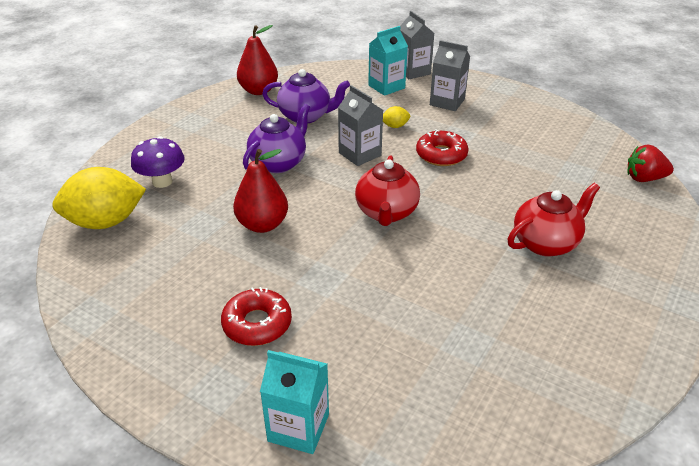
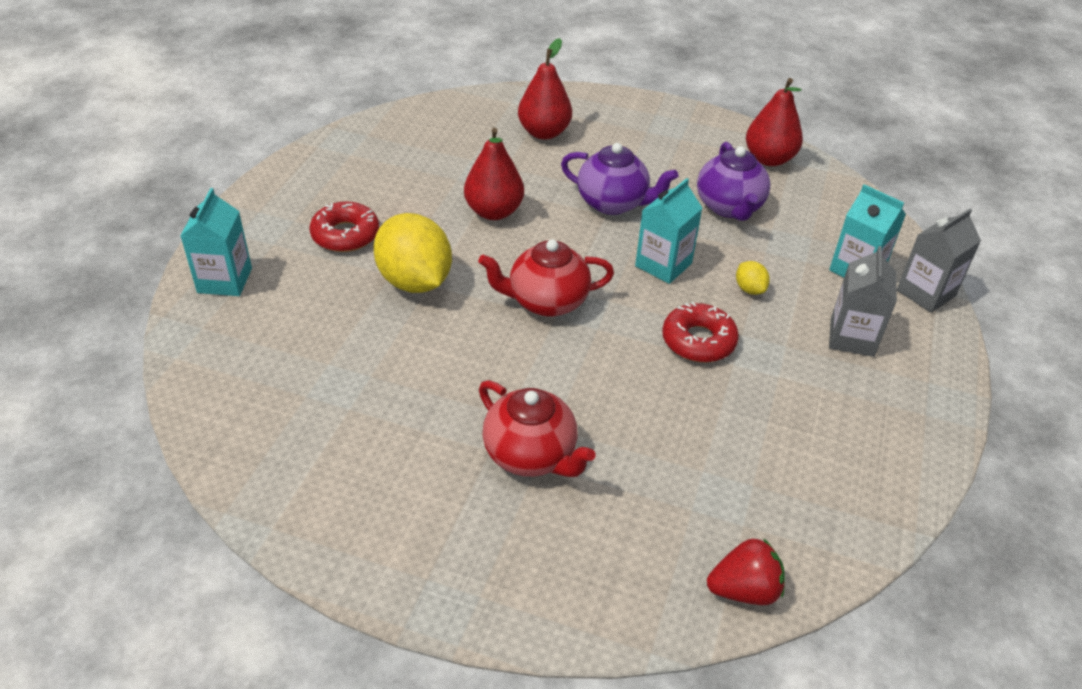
camera: 75 degrees right, 5 degrees up
yellow lemon [52,167,146,229] -> yellow lemon moved to [373,213,452,293]
purple mushroom [131,136,185,188] -> red pear [518,38,572,140]
grey carton [338,85,383,166] -> turquoise carton [635,178,702,284]
red strawberry [627,145,674,182] -> red strawberry turned 90 degrees clockwise [707,538,785,605]

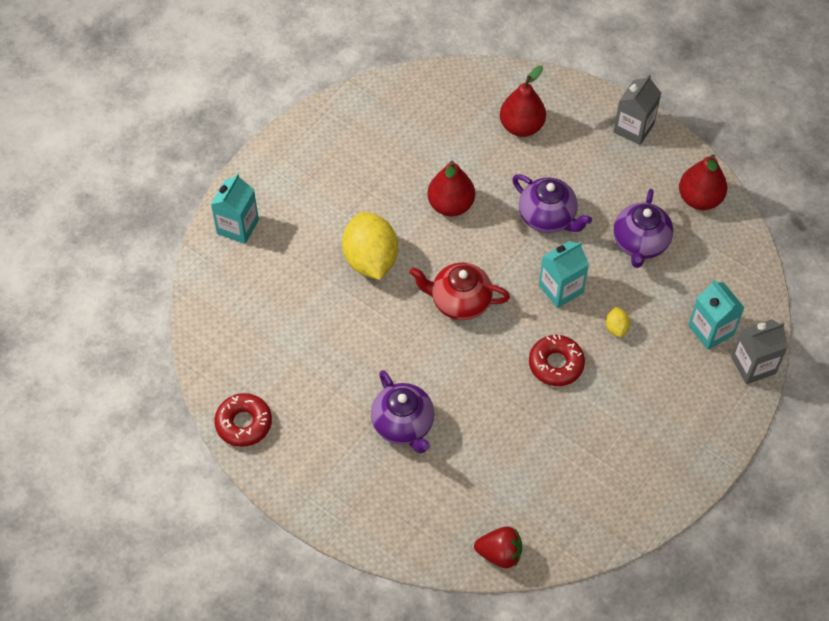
camera: 20 degrees right, 15 degrees up
red donut [310,201,379,252] -> red donut moved to [214,393,272,447]
red teapot [479,380,596,477] -> purple teapot [371,370,435,453]
grey carton [829,246,897,357] -> grey carton moved to [613,74,661,145]

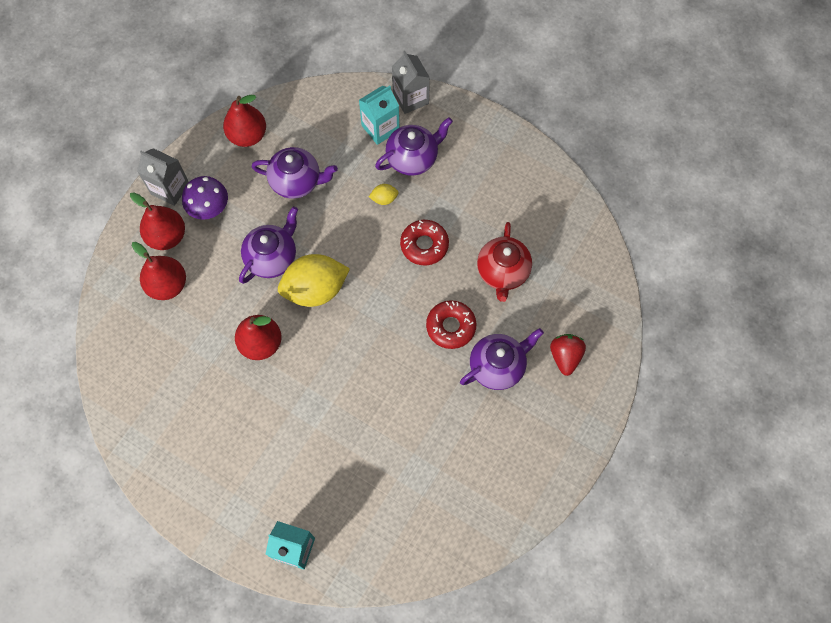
camera: 95 degrees left, 10 degrees up
red donut [214,393,272,447] -> red donut moved to [426,300,476,349]
yellow lemon [342,212,398,280] -> yellow lemon moved to [278,254,350,307]
red teapot [409,263,510,320] -> red teapot moved to [477,222,532,302]
red strawberry [474,526,522,568] -> red strawberry moved to [550,334,586,376]
turquoise carton [539,241,589,308] -> none
none -> red pear [130,192,185,250]
none -> purple mushroom [182,176,228,220]
none -> purple teapot [375,117,453,176]

